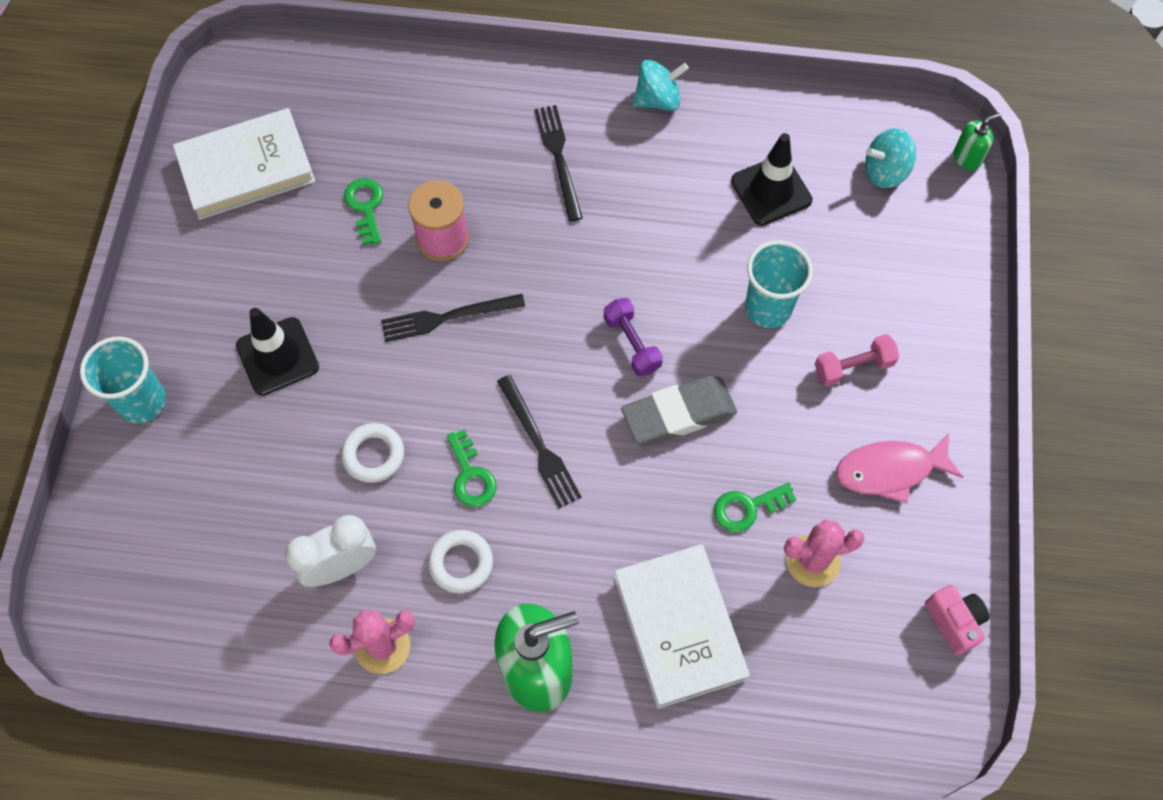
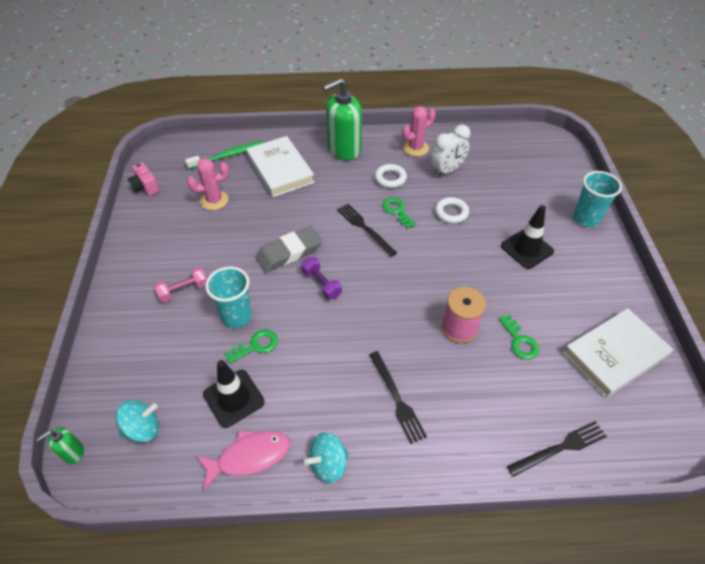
camera: 170 degrees right, 15 degrees down
black fork [381,294,525,342] -> black fork moved to [507,421,607,477]
green key [714,482,796,532] -> green key moved to [225,329,278,363]
pink fish [836,433,963,503] -> pink fish moved to [197,430,290,491]
none -> green toothbrush [185,141,263,169]

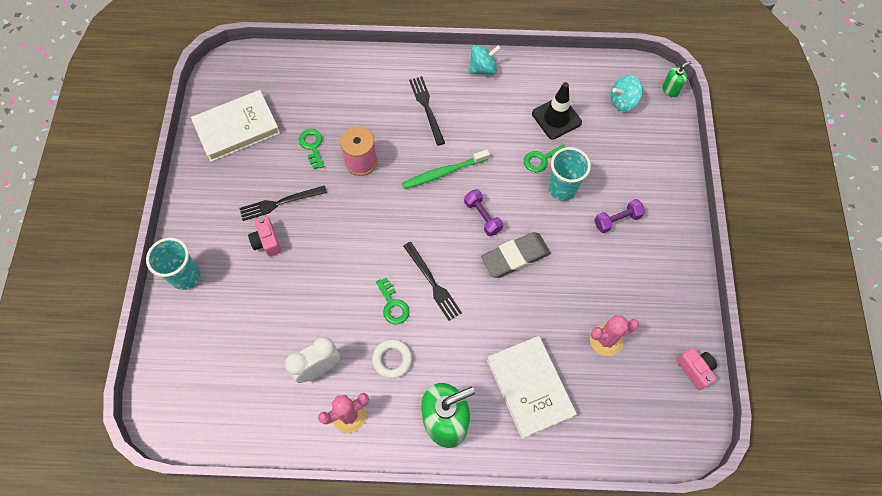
camera: 175 degrees left, 15 degrees up
pink dumbbell [154,267,207,303] -> purple dumbbell [594,199,645,233]
green toothbrush [185,141,263,169] -> green toothbrush moved to [402,149,490,189]
pink fish [197,430,290,491] -> none
white ring [435,197,469,224] -> none
black traffic cone [501,205,554,269] -> pink camera [248,216,281,257]
black fork [507,421,607,477] -> black fork moved to [239,185,327,221]

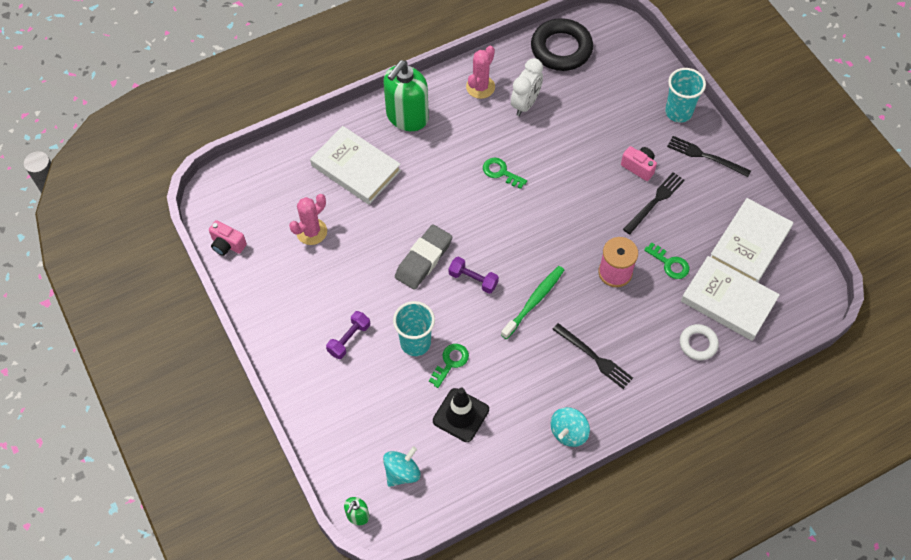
camera: 150 degrees right, 5 degrees down
white ring [372,339,412,379] -> white ring moved to [680,324,719,360]
black fork [403,242,462,321] -> black fork moved to [667,136,751,177]
none -> black ring [531,18,593,71]
none -> white book [681,256,780,341]

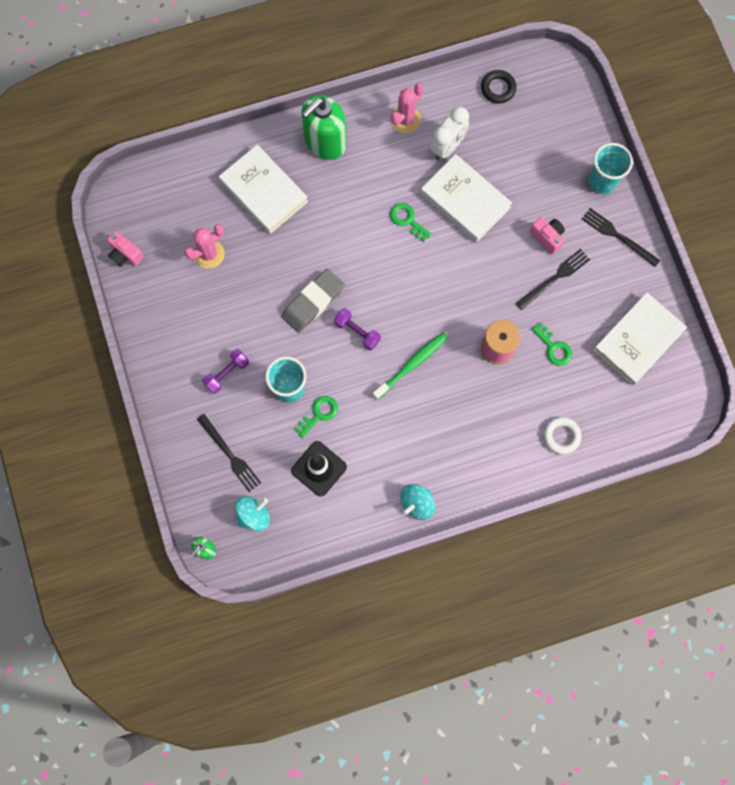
camera: 10 degrees right, 15 degrees up
black ring [531,18,593,71] -> black ring [481,70,516,103], size x0.54
black fork [552,323,633,389] -> black fork moved to [197,414,261,492]
white book [681,256,780,341] -> white book moved to [421,154,512,242]

